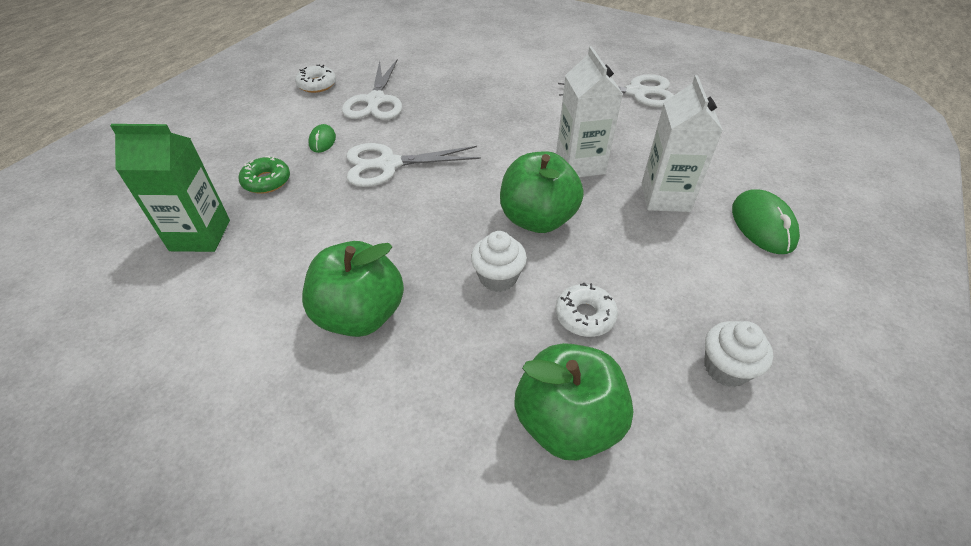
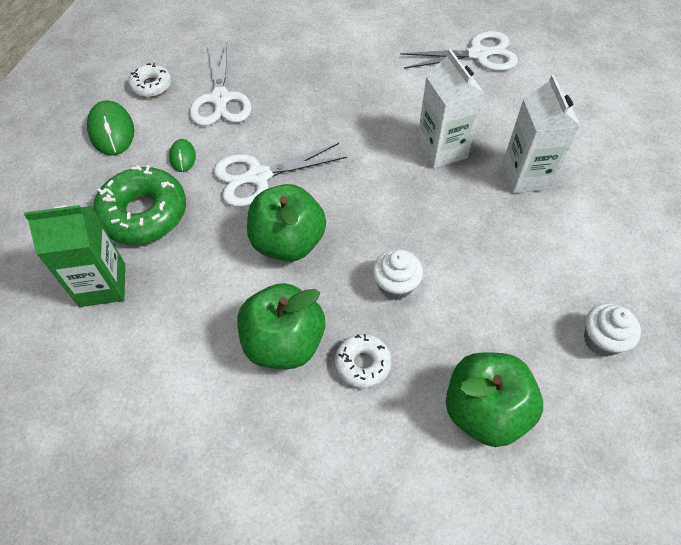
camera: 10 degrees left, 10 degrees up
green donut [238,156,290,194] -> green donut [93,165,186,245], size x1.84
green apple [500,151,584,233] -> green apple moved to [247,184,326,261]
white donut [555,283,618,337] -> white donut moved to [335,334,392,388]
green mouse [732,190,800,254] -> green mouse moved to [87,100,134,156]

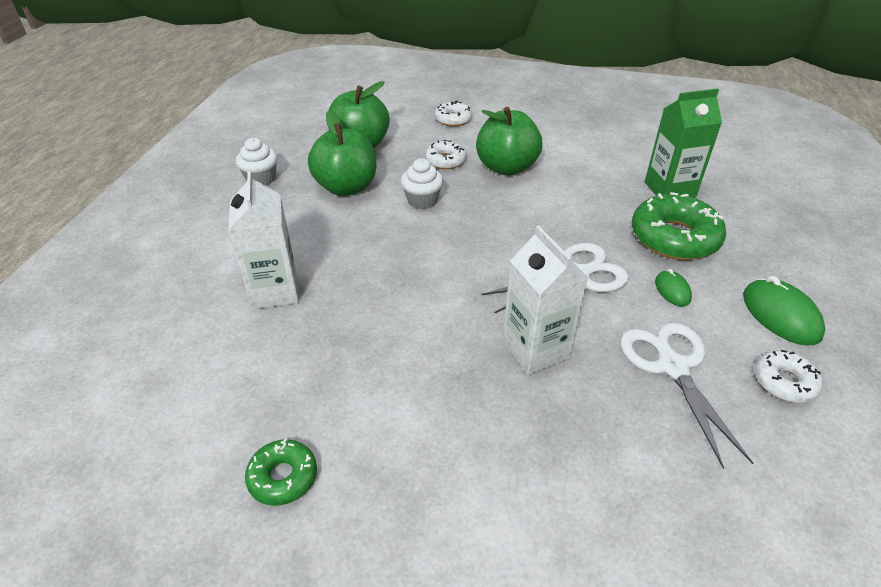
camera: 175 degrees right, 15 degrees down
green apple [247,184,326,261] -> green apple moved to [308,110,376,196]
white scissors [400,31,518,71] -> green donut [245,438,317,506]
white carton [417,49,484,169] -> white carton moved to [503,225,588,375]
none -> white donut [435,101,472,126]

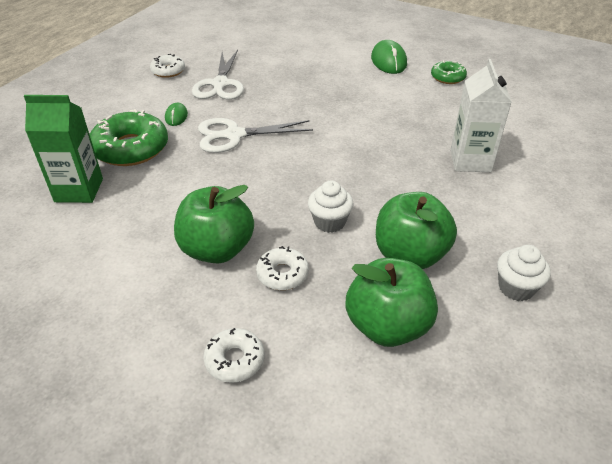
camera: 165 degrees left, 0 degrees up
white carton [503,225,588,375] -> none
green mouse [743,276,825,346] -> green mouse moved to [371,40,407,74]

